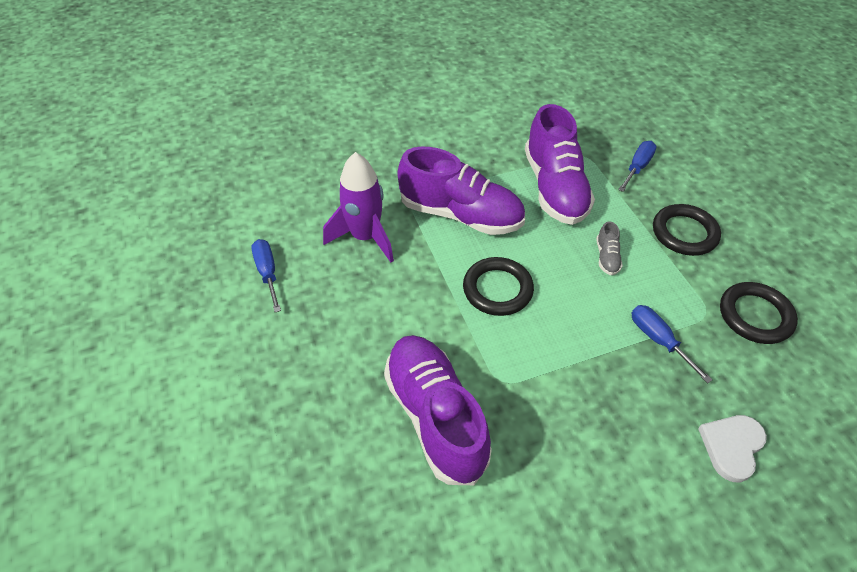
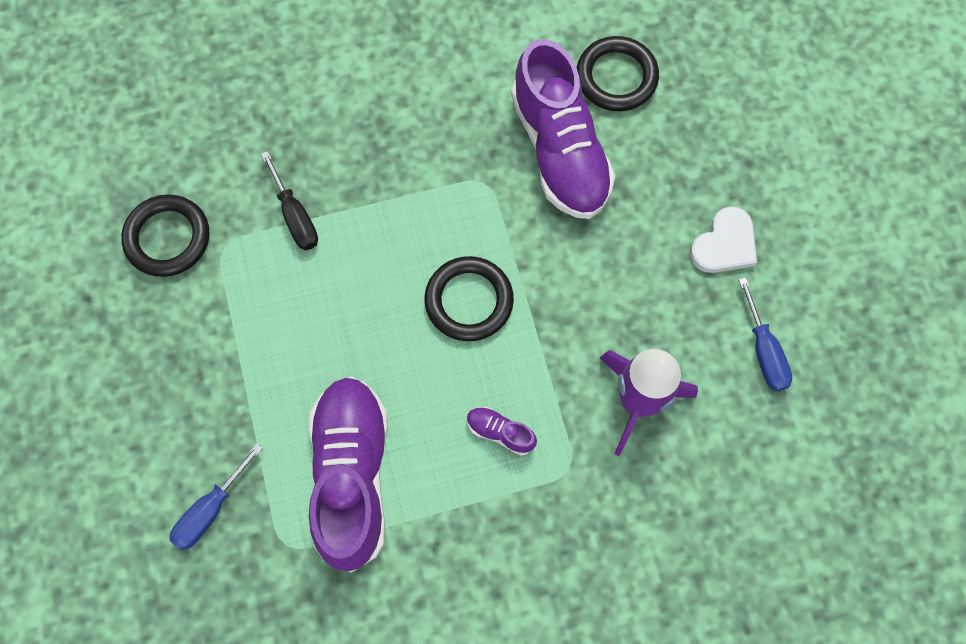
camera: 175 degrees left, 20 degrees up
purple shoe [398,147,525,235] -> purple shoe [467,407,537,456], size x0.40
grey shoe [596,221,623,275] -> none
blue screwdriver [631,305,712,383] -> black screwdriver [261,151,318,250]
black ring [653,204,721,256] -> black ring moved to [576,36,659,111]
white heart [698,415,767,482] -> white heart moved to [690,206,757,273]

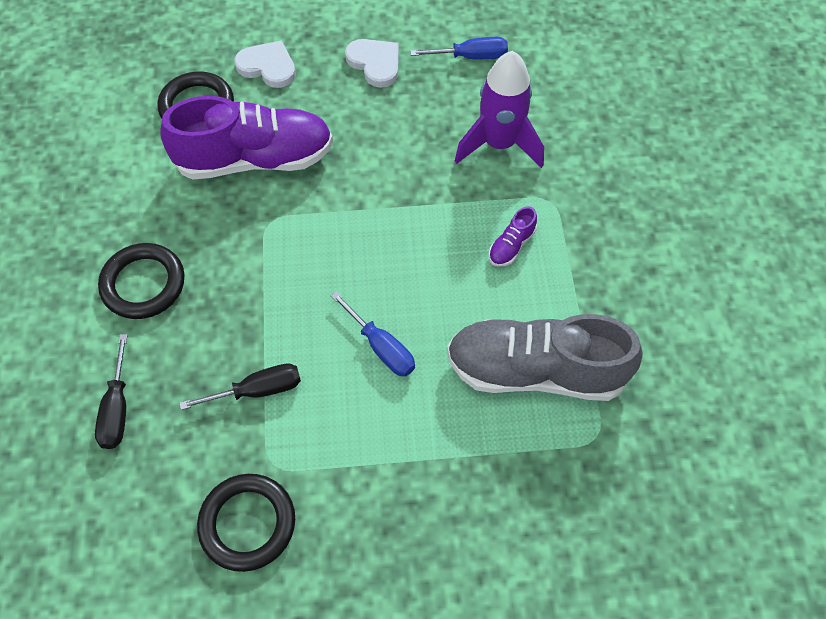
camera: 80 degrees left, 10 degrees down
blue screwdriver [169,443,263,550] -> blue screwdriver moved to [331,292,415,376]
purple shoe [309,376,388,572] -> grey shoe [447,314,643,401]
black ring [424,256,514,341] -> black ring moved to [98,243,185,319]
none -> black screwdriver [95,334,128,449]
none -> white heart [234,40,296,88]

